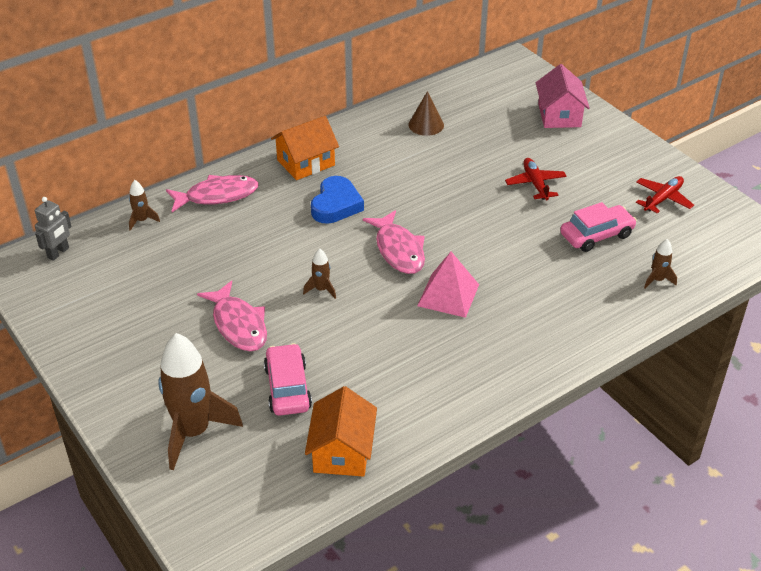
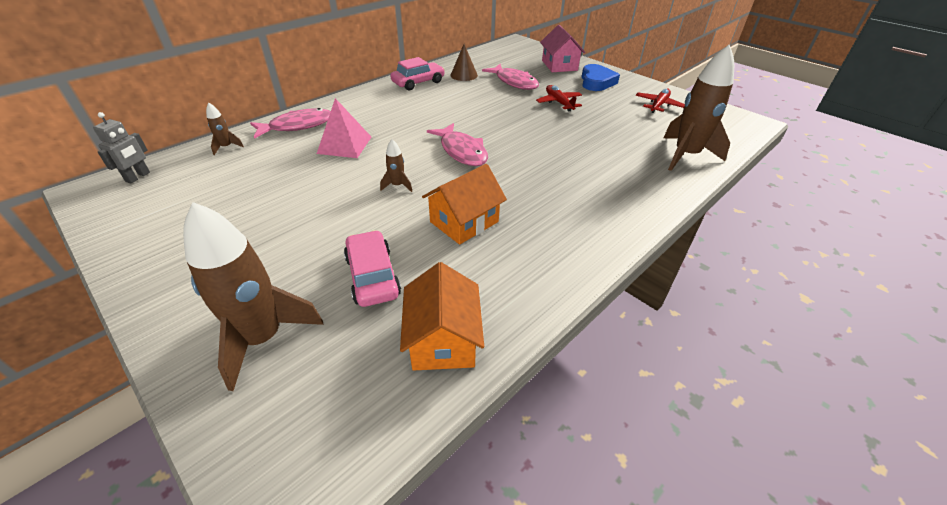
camera: 10 degrees left, 0 degrees up
pink fish [197,281,267,351] -> pink fish moved to [482,64,539,90]
orange house [271,116,339,180] -> orange house moved to [422,164,507,245]
blue heart [311,176,364,224] -> blue heart moved to [582,64,620,91]
pink pyramid [417,252,479,318] -> pink pyramid moved to [317,98,371,158]
pink car [560,202,637,252] -> pink car moved to [390,57,445,90]
brown rocket [644,239,677,289] -> brown rocket [663,45,734,171], size x2.27

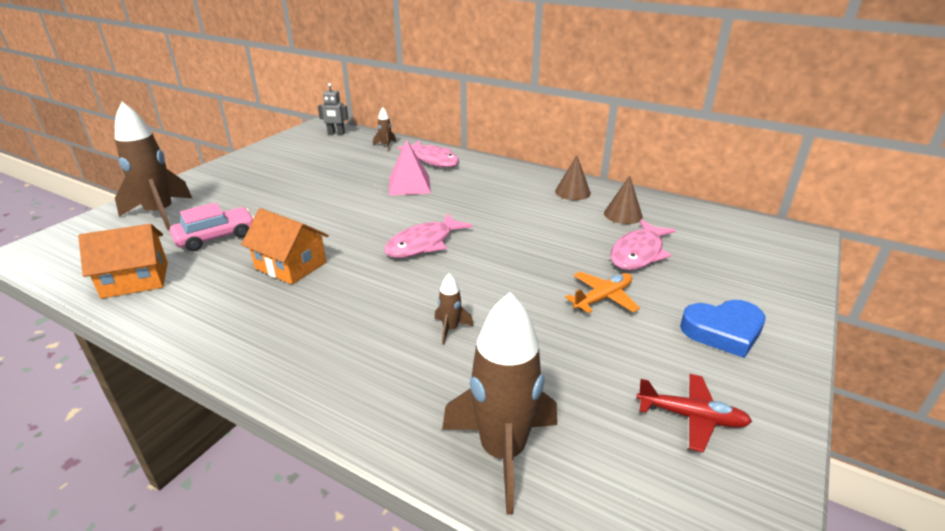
camera: 75 degrees right, 10 degrees down
brown rocket [380,139,412,192] -> brown rocket moved to [435,273,473,344]
pink car [390,57,445,90] -> brown cone [555,155,591,200]
red plane [536,85,582,111] -> orange plane [565,272,640,313]
pink house [540,25,585,72] -> none

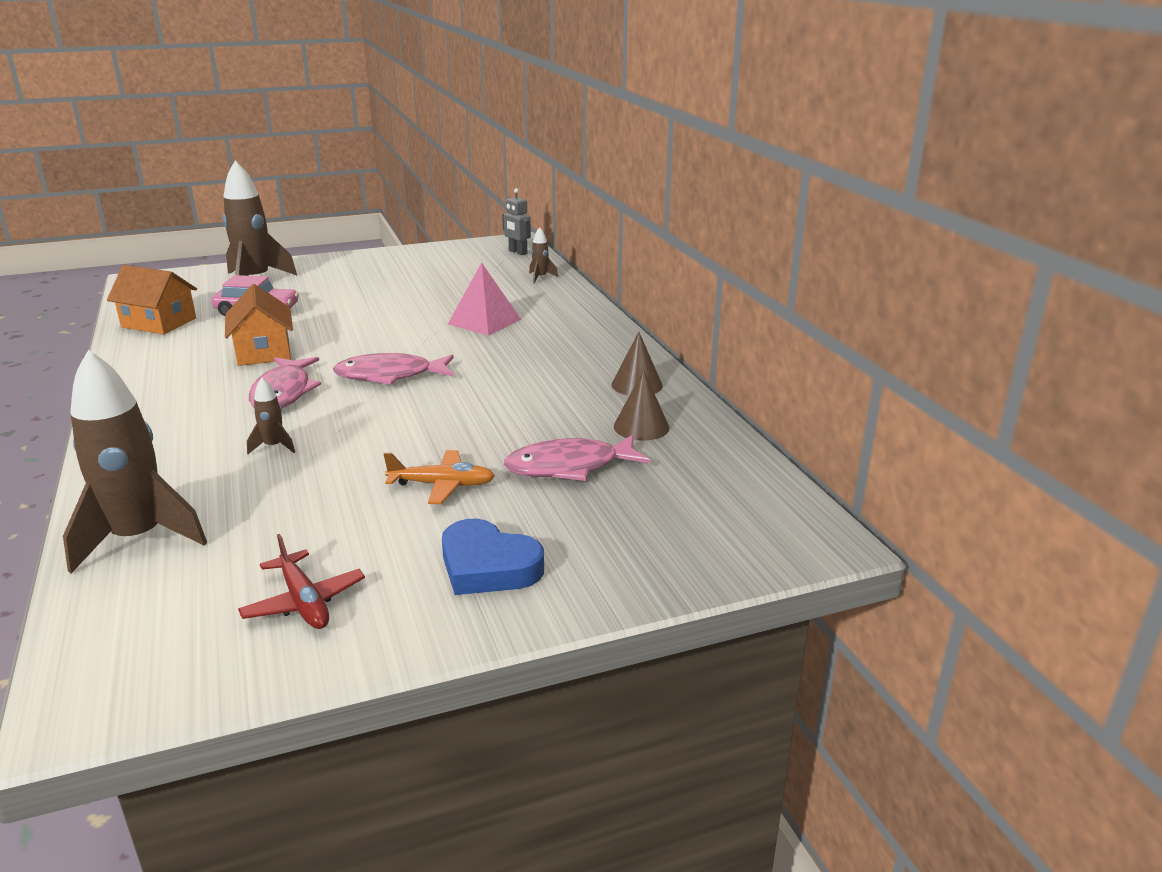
camera: 40 degrees right, 5 degrees down
pink fish [398,140,459,167] -> pink fish moved to [249,357,321,408]

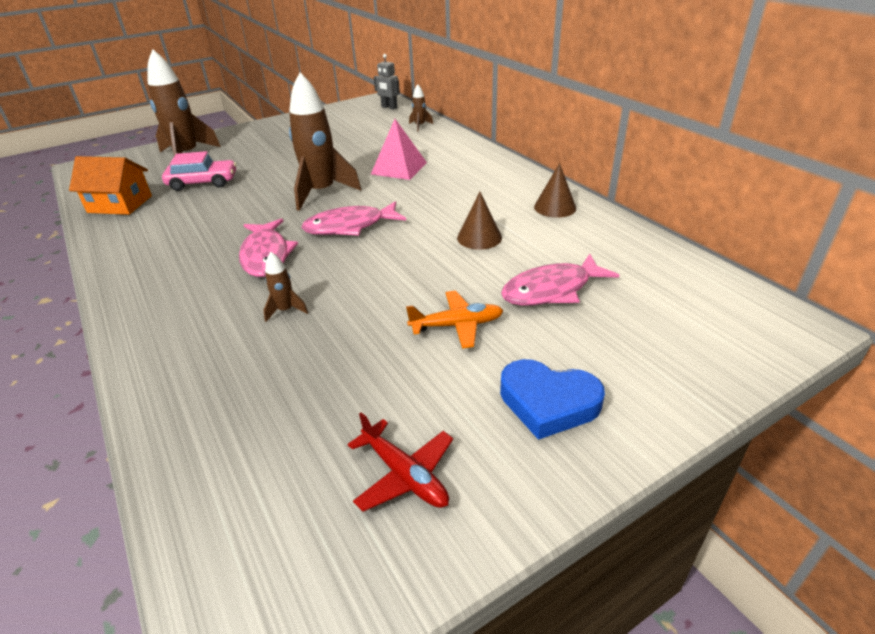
camera: 10 degrees left, 10 degrees up
brown rocket [63,350,207,573] -> brown rocket moved to [289,72,361,211]
orange house [225,284,293,366] -> none
brown cone [614,370,669,441] -> brown cone moved to [457,192,502,250]

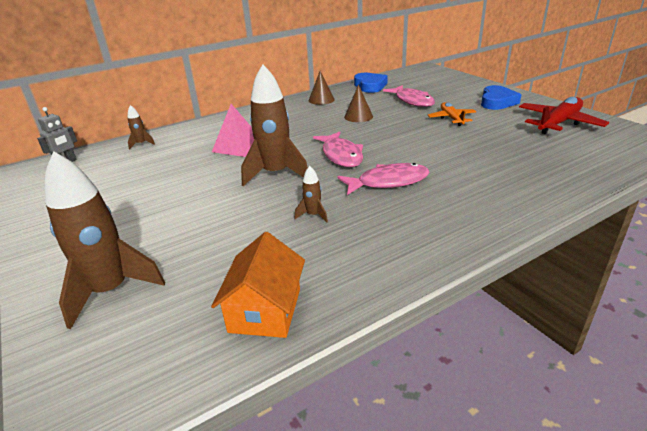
camera: 90 degrees left, 5 degrees down
pink car [162,151,236,191] -> none
brown rocket [263,252,308,322] -> brown rocket moved to [294,166,328,223]
red plane [348,412,453,512] -> red plane [519,97,609,134], size x1.63
none -> blue heart [354,73,388,93]

